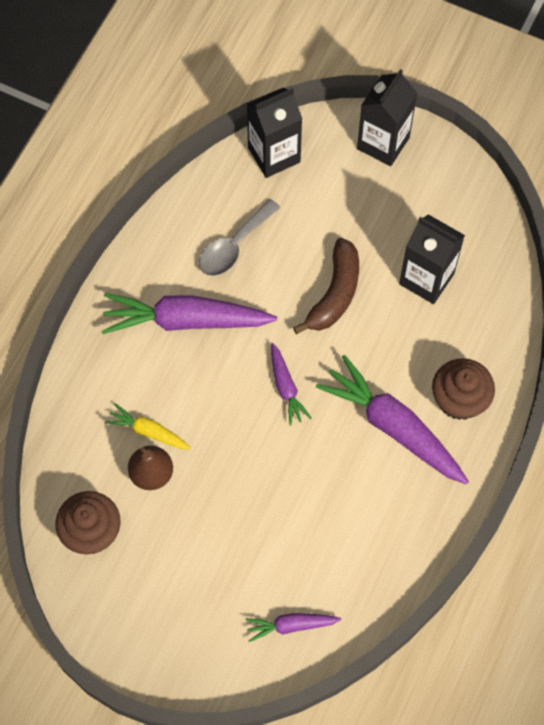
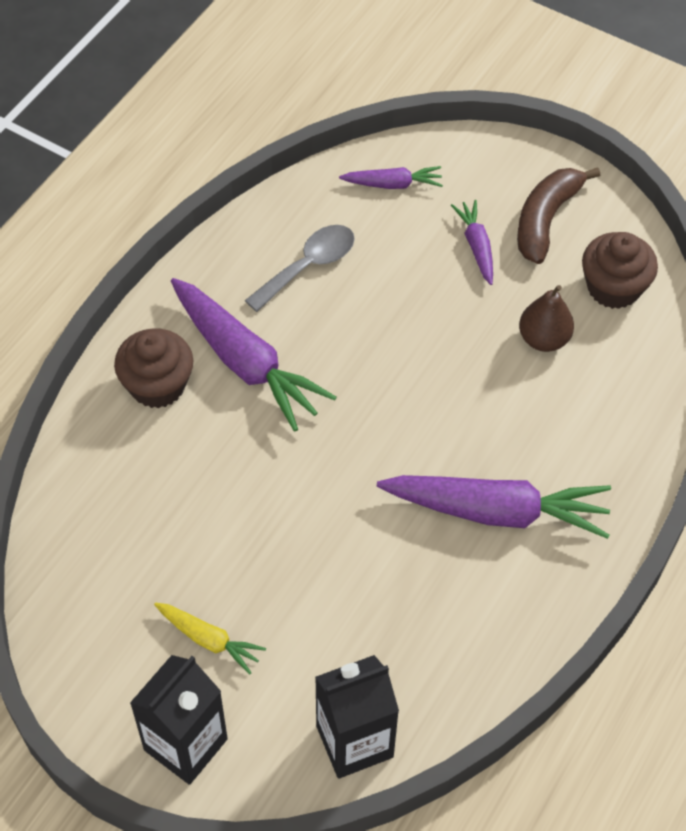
camera: 175 degrees left, 10 degrees down
yellow carrot [105,403,191,450] -> yellow carrot moved to [154,602,266,674]
grey spoon [199,199,280,276] -> grey spoon moved to [245,225,355,312]
purple carrot [271,343,311,426] -> purple carrot moved to [451,200,493,285]
brown banana [293,238,359,334] -> brown banana moved to [517,167,600,264]
black carton [399,214,465,304] -> none

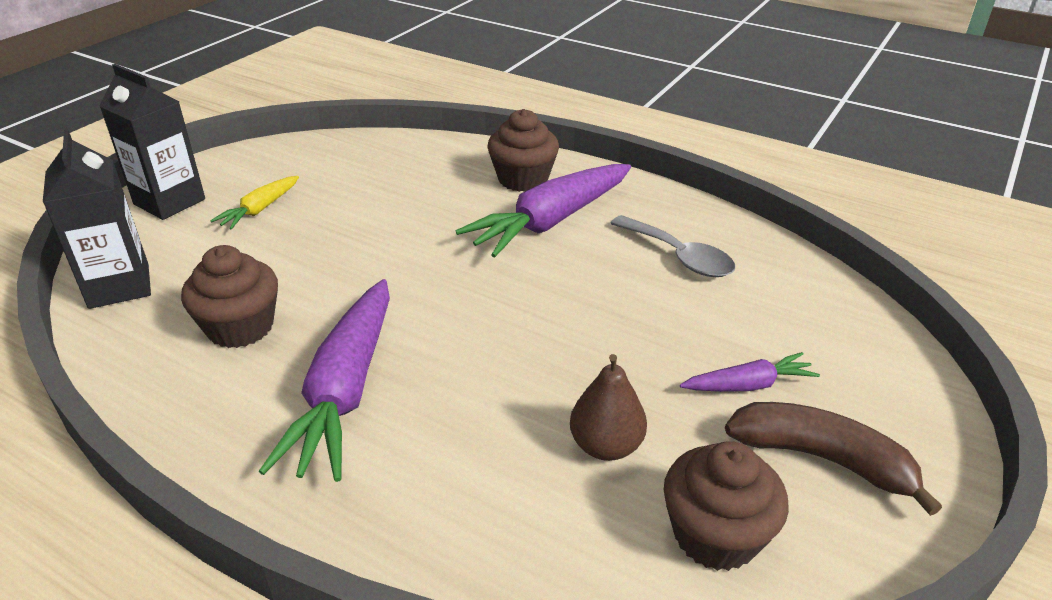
camera: 90 degrees right, 20 degrees down
purple carrot [339,166,443,189] -> none
none -> brown cupcake [181,245,278,348]

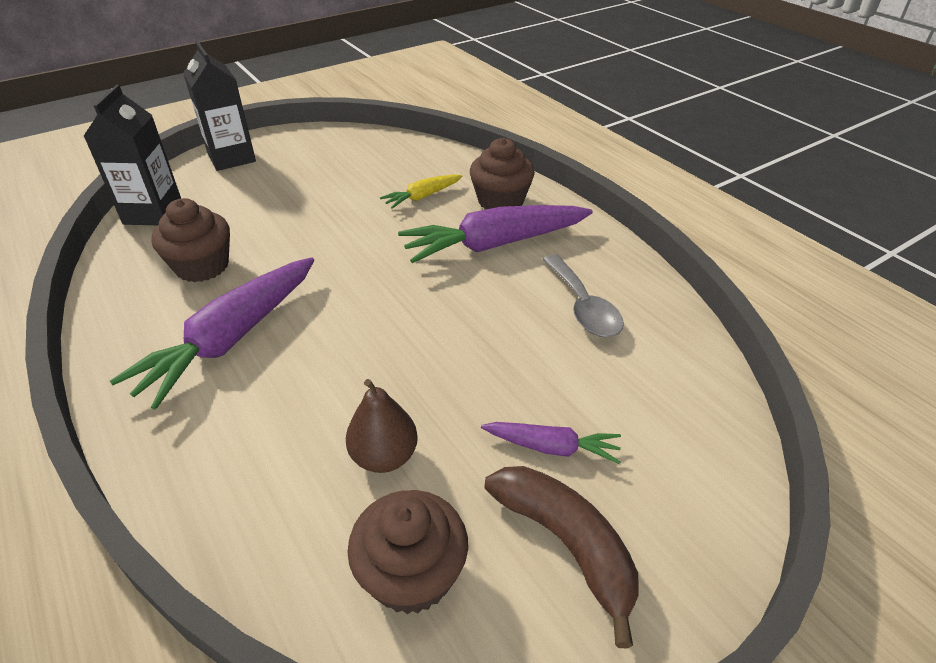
camera: 25 degrees right, 5 degrees up
yellow carrot [210,176,299,229] -> yellow carrot moved to [380,174,462,209]

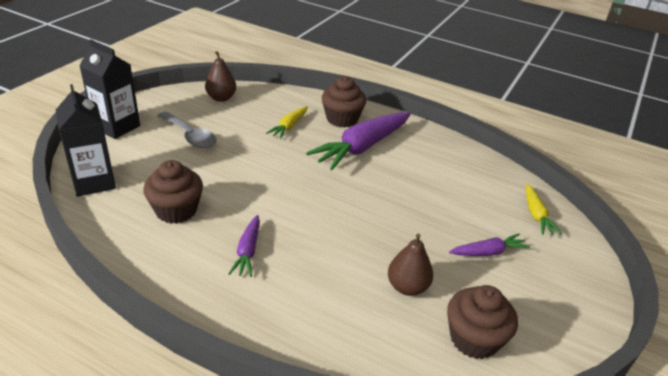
camera: 30 degrees left, 5 degrees down
purple carrot [110,257,314,410] -> purple carrot [229,215,260,277], size x0.51
brown banana [484,466,639,648] -> none
grey spoon [542,254,624,337] -> grey spoon moved to [158,112,216,148]
none -> brown pear [205,51,236,102]
none -> yellow carrot [526,184,562,235]

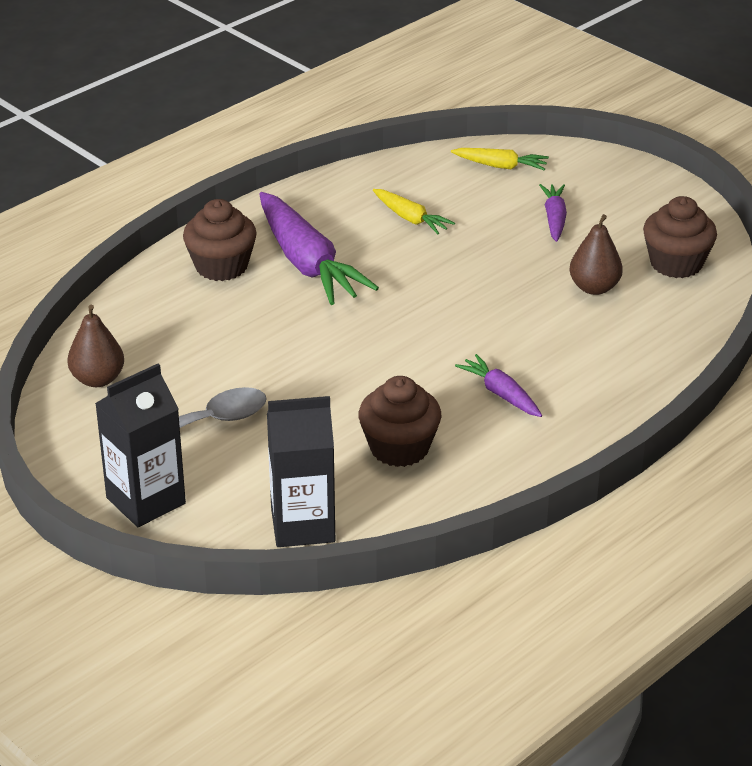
camera: 70 degrees left, 0 degrees up
purple carrot [229,215,260,277] -> purple carrot turned 150 degrees counterclockwise [455,354,542,417]
yellow carrot [266,106,308,139] -> yellow carrot moved to [373,189,455,234]

